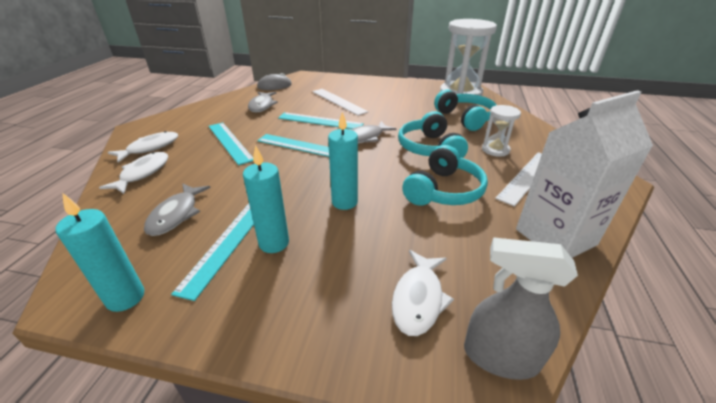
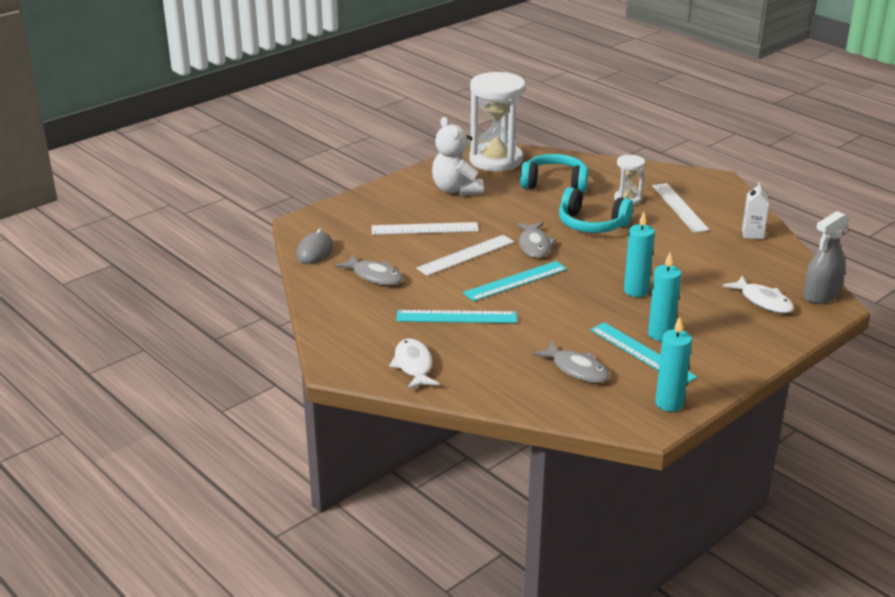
camera: 55 degrees left, 5 degrees down
white fish [99,152,168,194] -> none
turquoise ruler [278,112,364,129] -> white ruler [416,235,514,276]
turquoise headphones [402,145,488,206] -> none
white carton [516,90,653,258] -> white carton [742,182,769,239], size x0.47
none -> white teddy bear [432,117,484,196]

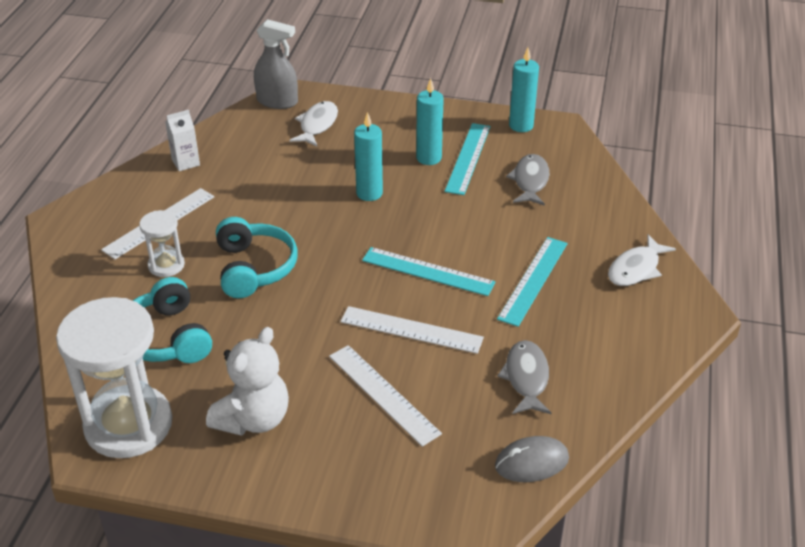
camera: 125 degrees left, 10 degrees up
turquoise ruler [396,310,517,323] -> turquoise ruler turned 60 degrees clockwise [497,237,568,327]
grey fish [517,222,556,258] -> none

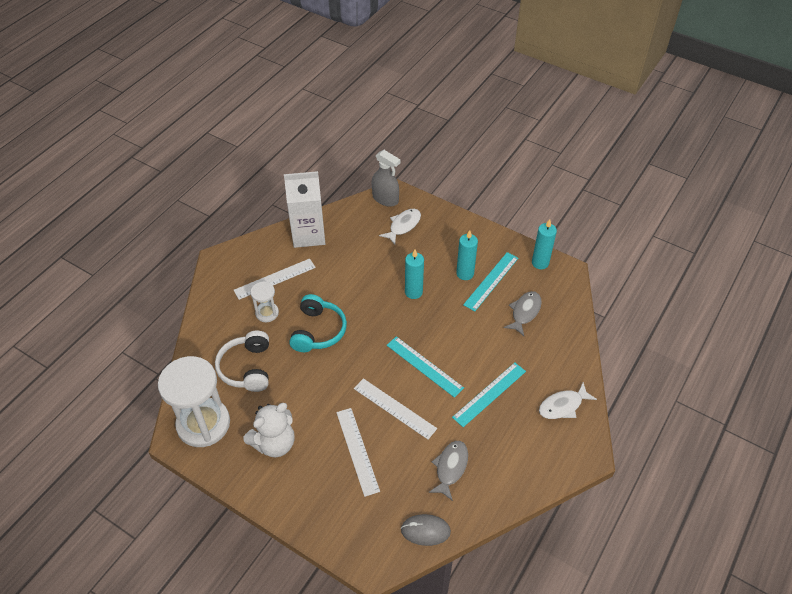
camera: 20 degrees right, 10 degrees up
turquoise headphones [133,277,212,363] -> white headphones [215,331,269,392]
white carton [165,110,200,171] -> white carton [284,171,325,248], size x2.11

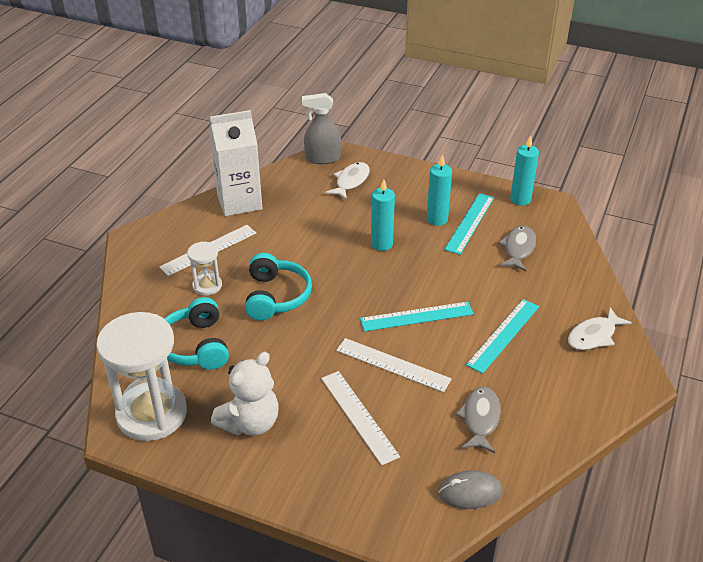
camera: 10 degrees left, 10 degrees down
white headphones [215,331,269,392] -> turquoise headphones [164,297,229,370]
grey spray bottle [372,150,401,207] -> grey spray bottle turned 150 degrees clockwise [302,93,341,164]
turquoise ruler [387,336,464,398] -> turquoise ruler turned 45 degrees counterclockwise [360,302,474,331]

